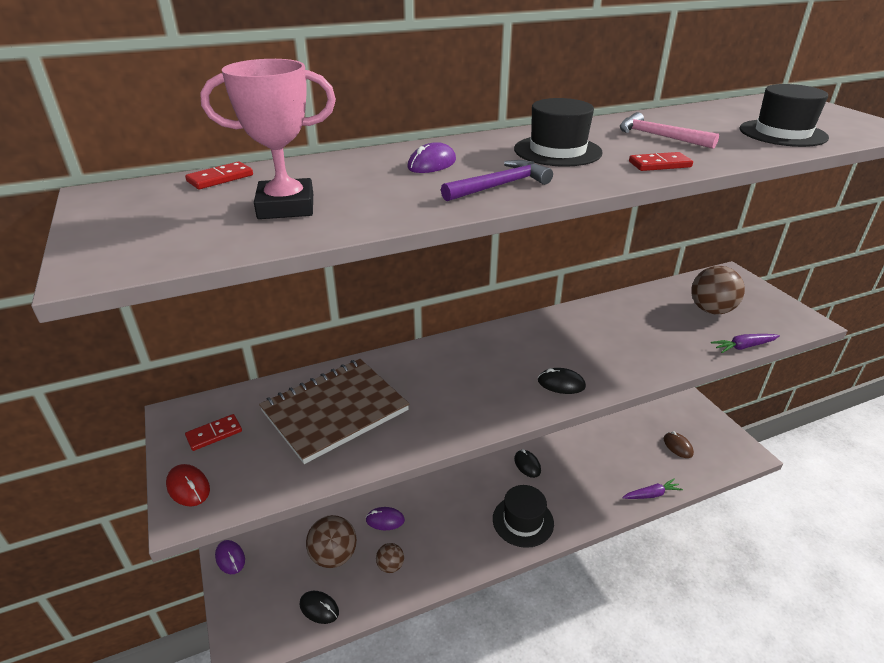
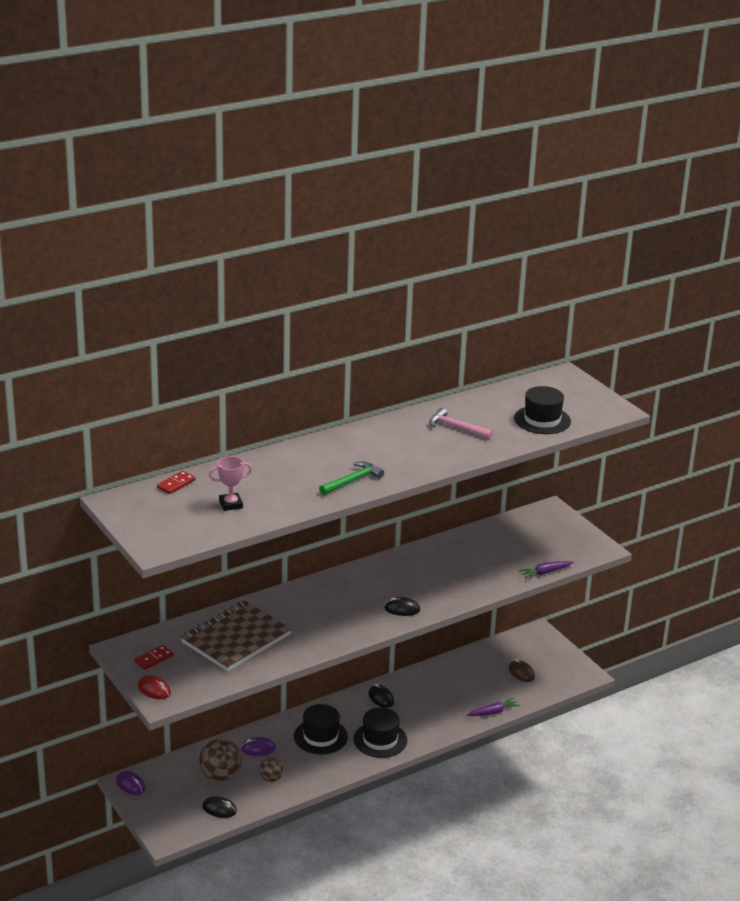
camera: 10 degrees left, 5 degrees down
pink trophy [200,59,336,219] -> pink trophy [209,456,252,511], size x0.64
purple mouse [407,142,456,173] -> none
purple hammer [441,160,553,201] -> green hammer [319,461,384,495]
black hat [514,98,603,167] -> black hat moved to [294,704,348,754]
red domino [629,152,693,171] -> none
brown ball [691,266,745,315] -> none

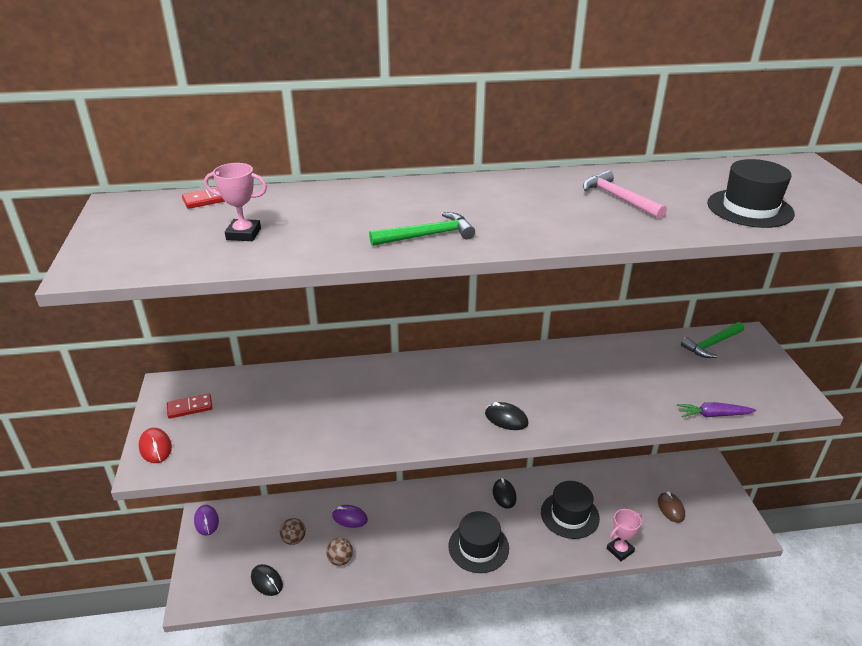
camera: 25 degrees right, 5 degrees up
brown notebook [181,600,292,671] -> none
brown ball [199,739,242,782] -> brown ball [279,518,306,545], size x0.56
black hat [294,704,348,754] -> black hat moved to [541,481,600,539]
purple carrot [467,698,520,716] -> pink trophy [607,509,642,561]
none -> green hammer [681,322,744,358]

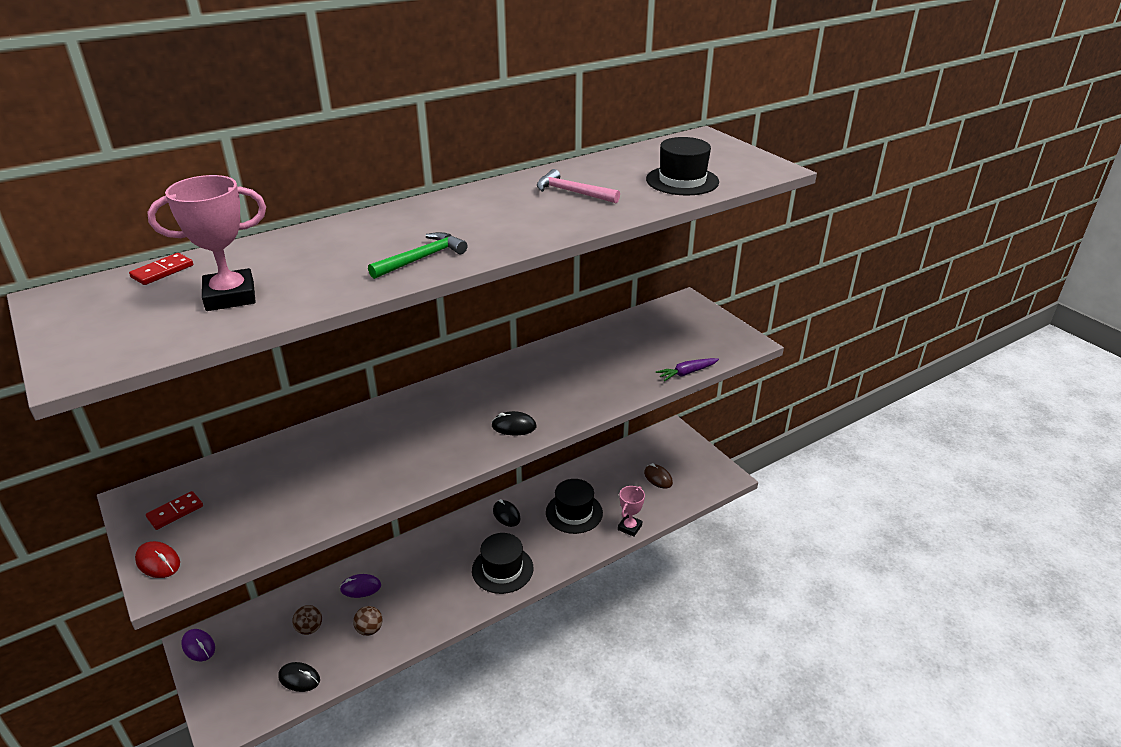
camera: 25 degrees left, 0 degrees up
pink trophy [204,163,267,241] -> pink trophy [147,175,266,311], size x1.57
green hammer [681,322,744,358] -> none

